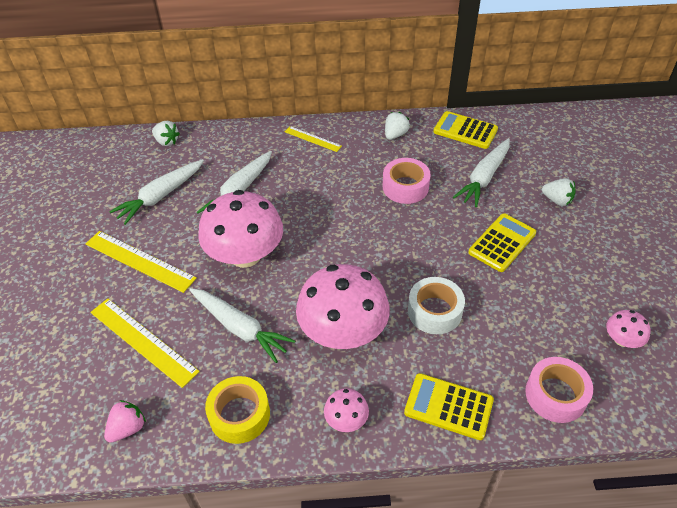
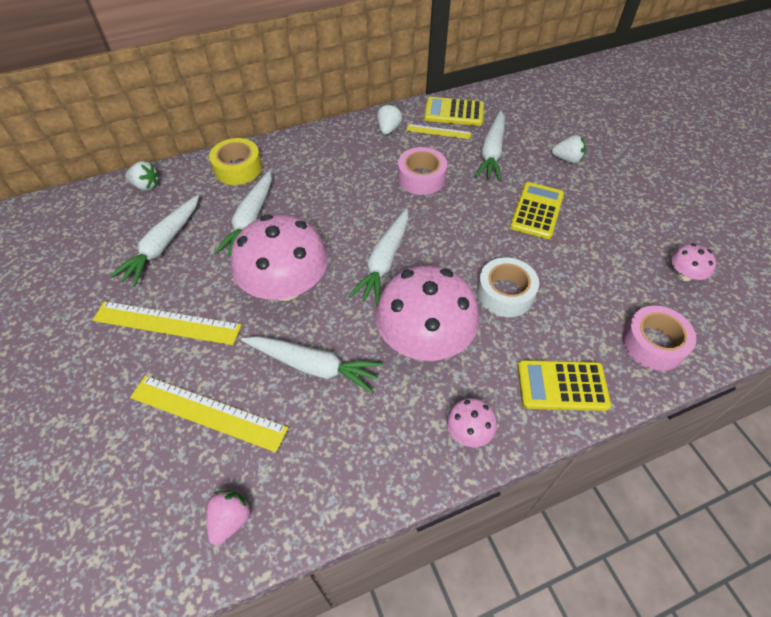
camera: 20 degrees left, 5 degrees up
yellow tape [205,376,270,444] -> yellow tape moved to [209,138,262,185]
yellow ruler [284,126,342,152] -> yellow ruler moved to [406,124,471,139]
none -> white carrot [349,208,409,305]

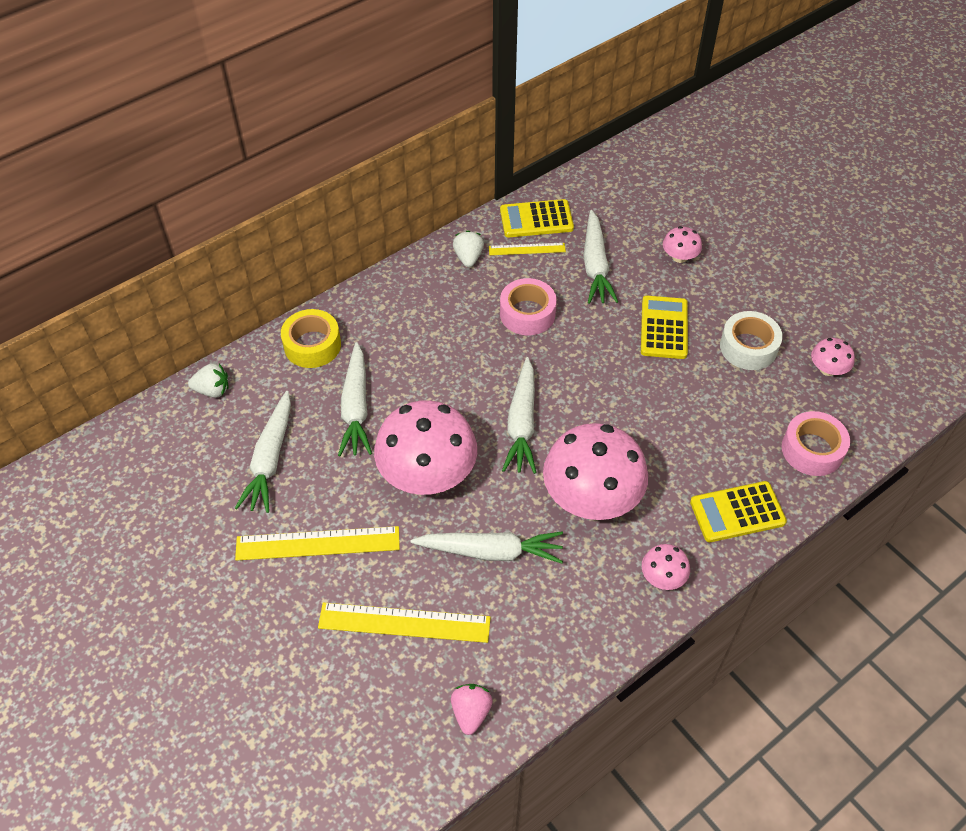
camera: 15 degrees left, 0 degrees up
white tape [477,258,539,317] -> white tape moved to [720,311,783,370]
white strawberry [552,135,586,164] -> pink mushroom [663,226,702,263]

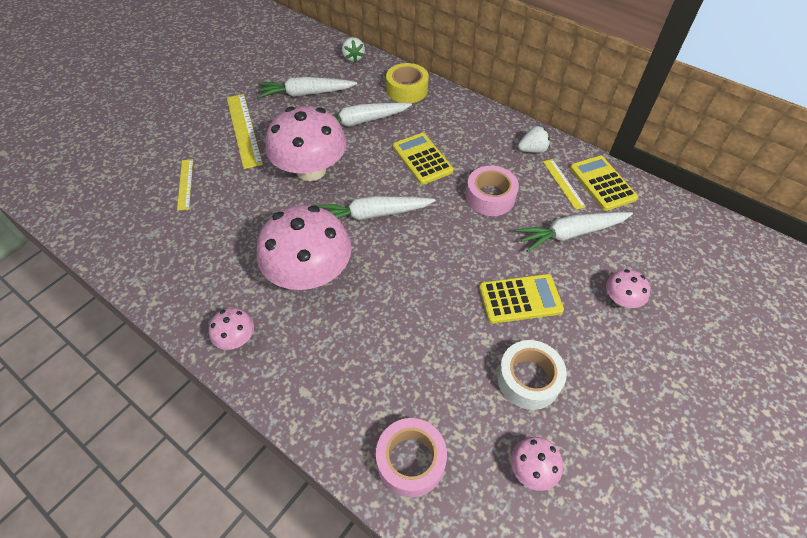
camera: 75 degrees right, 0 degrees up
yellow ruler [318,603,491,643] -> yellow ruler [177,159,193,211], size x0.57
white carrot [410,531,563,564] -> none
pink strawberry [451,684,493,735] -> none
yellow calculator [690,481,787,542] -> yellow calculator moved to [393,133,454,185]

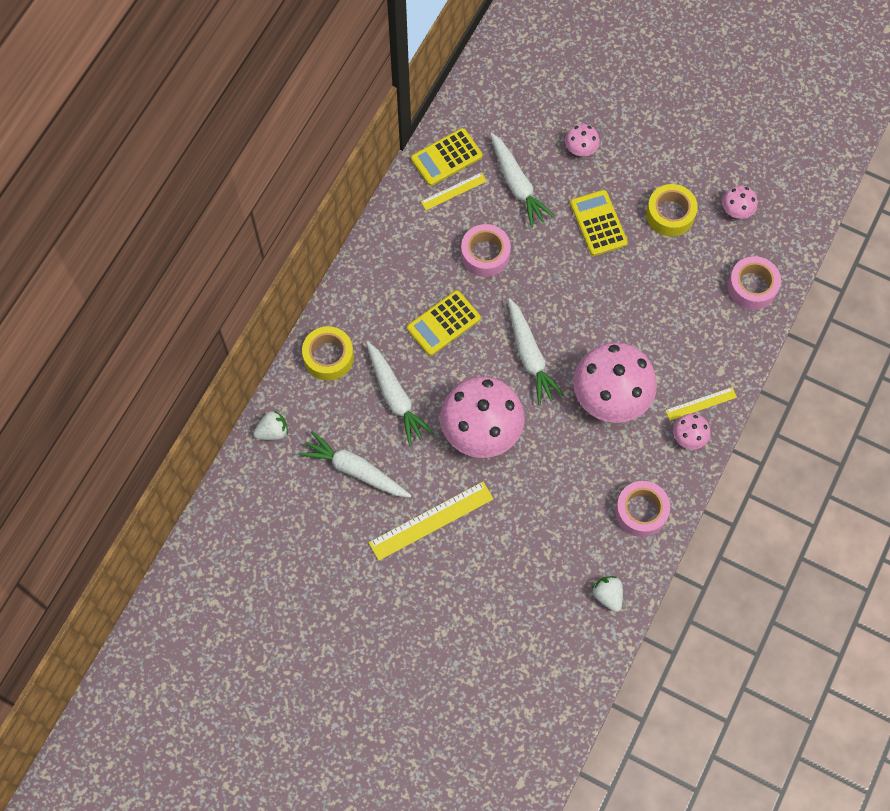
camera: 100 degrees left, 15 degrees up
yellow ruler [177,159,193,211] -> yellow ruler moved to [665,387,737,421]
white carrot [257,77,357,98] -> white carrot turned 135 degrees clockwise [299,431,411,497]
white tape [497,340,567,410] -> yellow tape [646,184,698,237]
white strawberry [518,126,550,153] -> white strawberry moved to [592,576,623,612]
none -> pink tape [615,481,670,537]

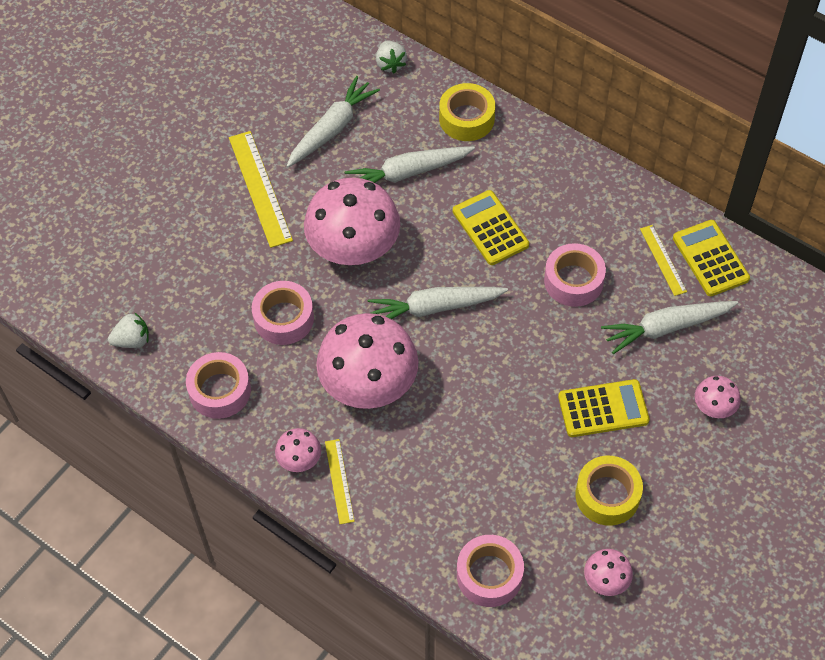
camera: 100 degrees right, 10 degrees down
none -> pink tape [252,281,314,345]

